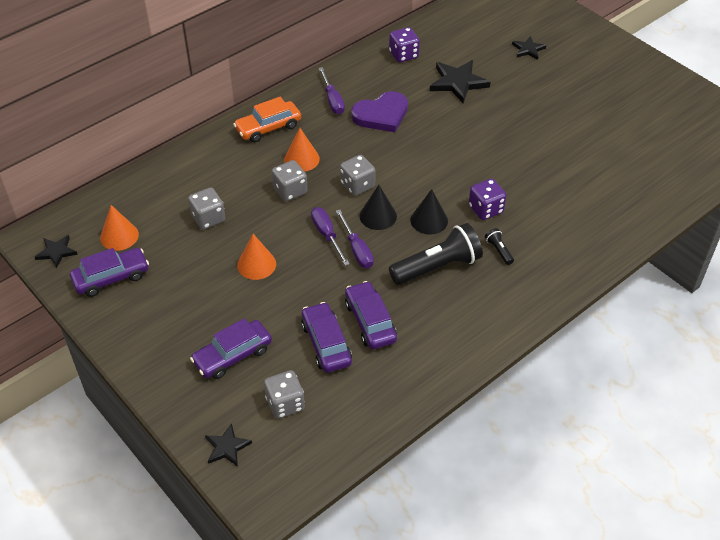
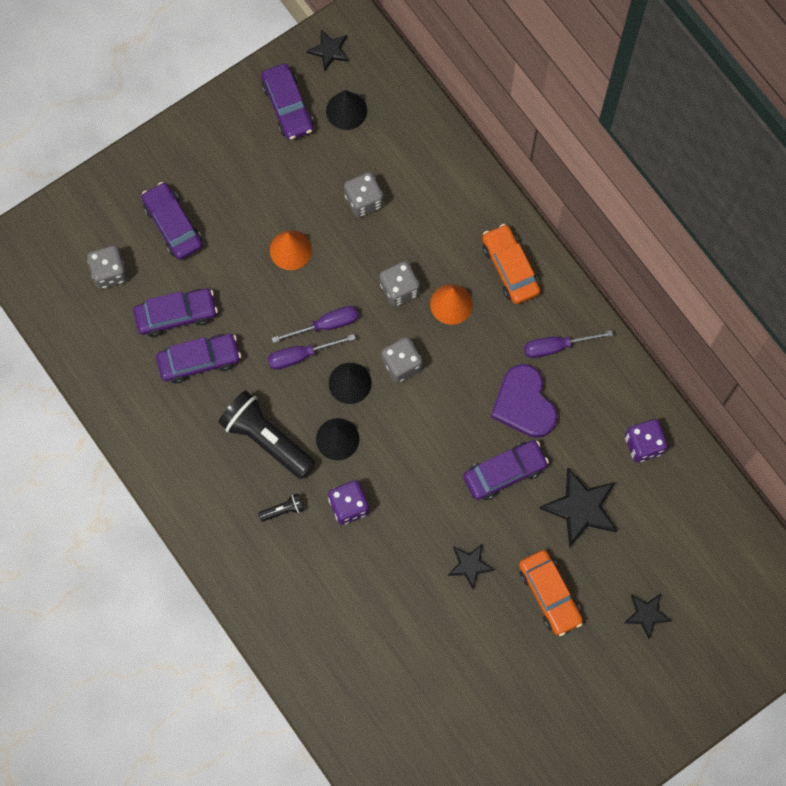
camera: 95 degrees right, 25 degrees up
orange cone [100,205,139,251] -> black cone [326,90,367,130]
black star [205,423,252,467] -> black star moved to [448,544,494,589]
black flashlight [389,223,483,285] -> black flashlight turned 150 degrees clockwise [218,390,315,479]
none -> purple car [463,440,549,500]
none -> orange car [519,550,583,636]

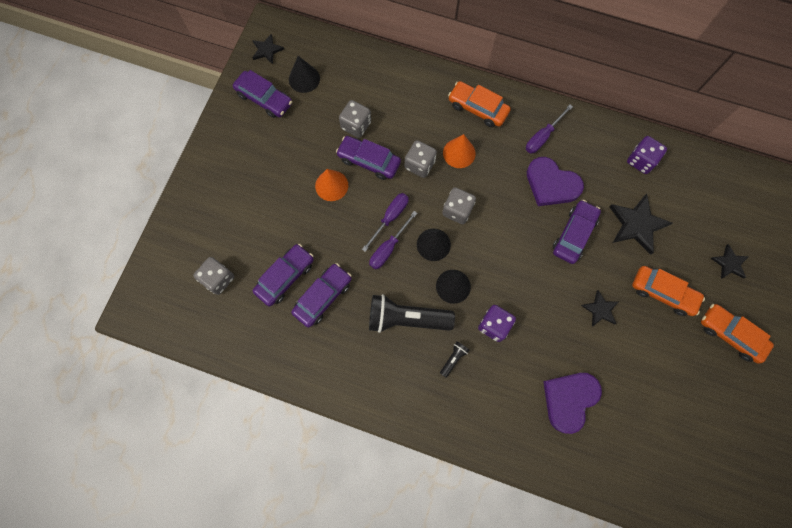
camera: 35 degrees left, 0 degrees up
purple car [142,182,203,260] -> purple car moved to [336,136,401,180]
none -> purple heart [543,373,602,434]
none -> orange car [701,304,774,364]

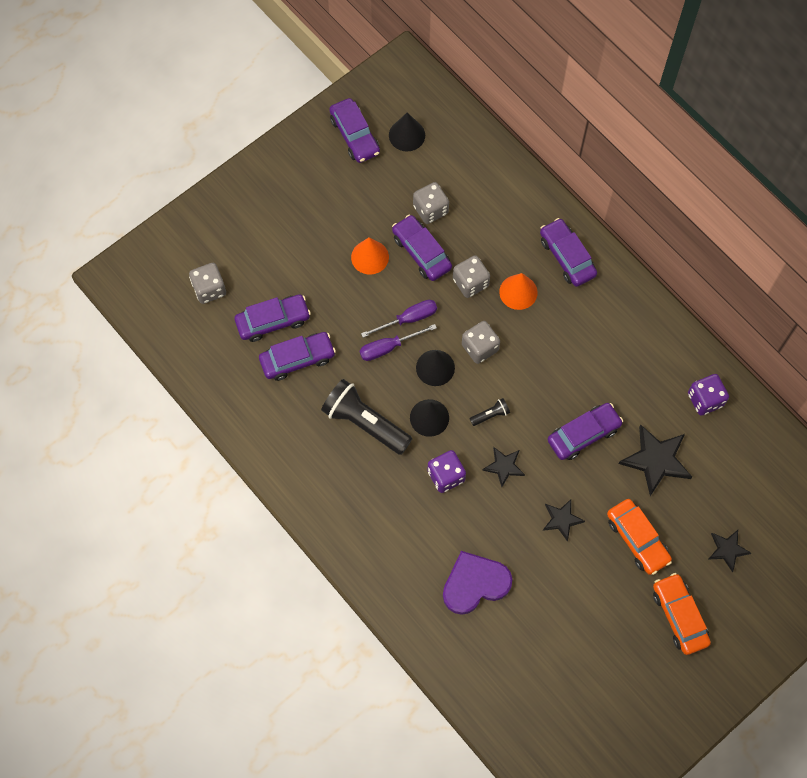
camera: 30 degrees right, 5 degrees down
black star [252,34,284,64] -> black star moved to [482,447,525,487]
black flashlight [440,341,469,378] -> black flashlight moved to [469,398,510,426]
orange car [448,81,511,127] -> purple car [540,218,597,287]
purple screwdriver [526,105,573,153] -> none
purple heart [527,157,584,206] -> none

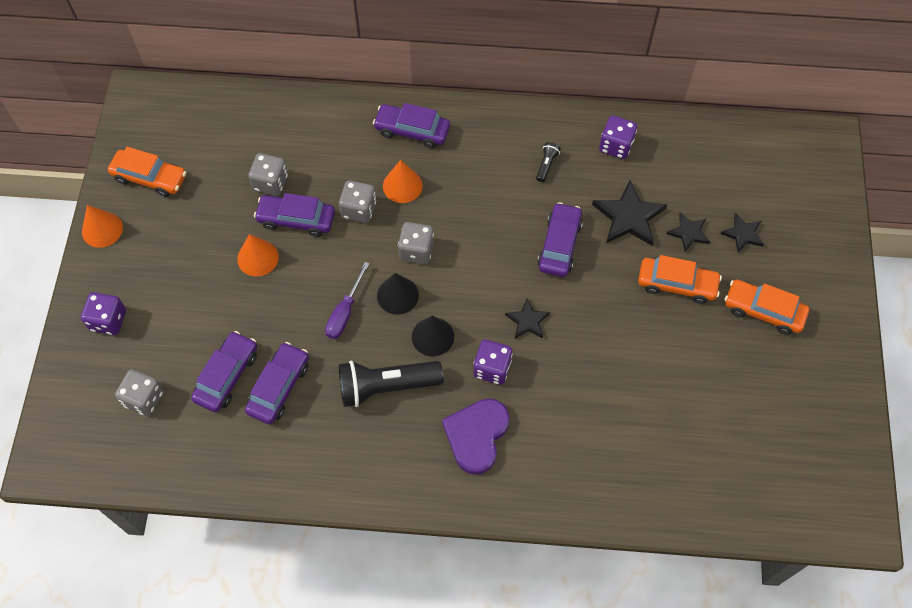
camera: 45 degrees left, 5 degrees down
purple car [329,98,380,163] -> orange car [108,147,186,197]
purple screwdriver [361,300,437,338] -> none
black cone [389,113,425,151] -> none
purple heart [443,551,513,615] -> purple heart moved to [442,398,510,475]
black flashlight [469,398,510,426] -> black flashlight moved to [536,142,561,182]
black star [543,499,585,541] -> black star moved to [667,212,710,252]
none -> purple dice [81,292,126,335]
none -> orange cone [82,205,123,248]

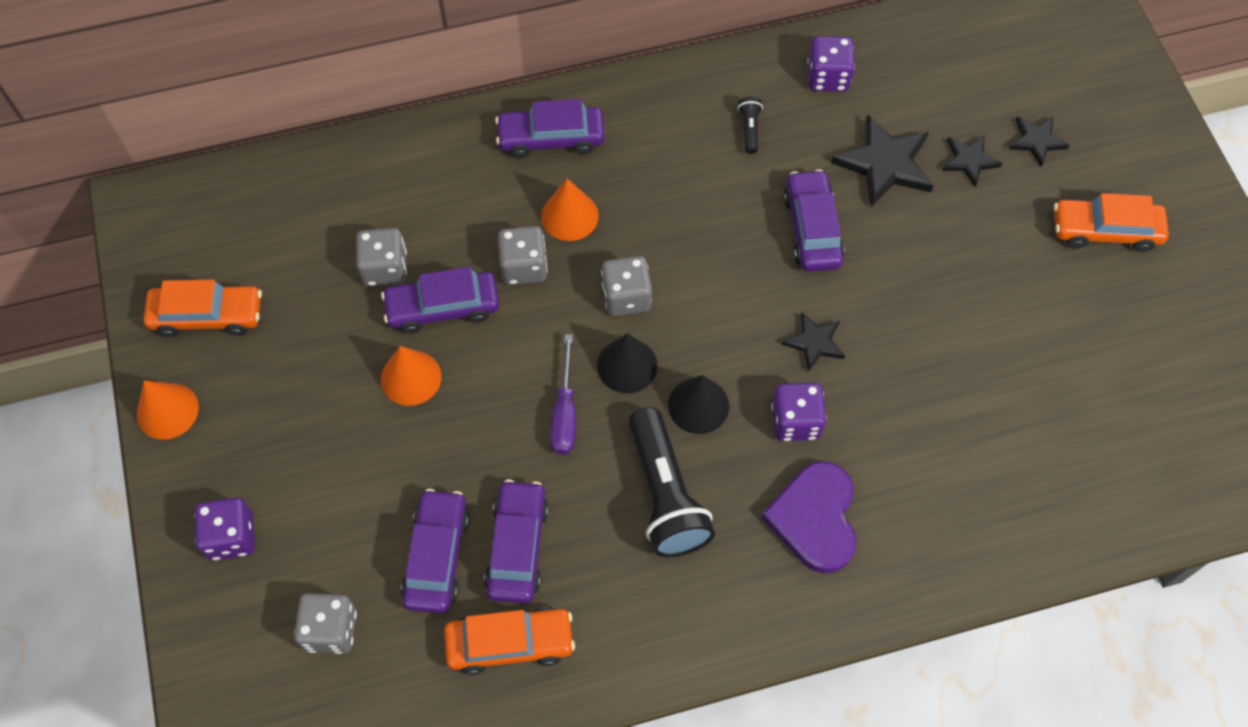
camera: 20 degrees left, 0 degrees up
black flashlight [339,361,443,407] -> black flashlight turned 75 degrees counterclockwise [628,407,715,557]
orange car [638,255,722,304] -> orange car moved to [444,607,575,675]

